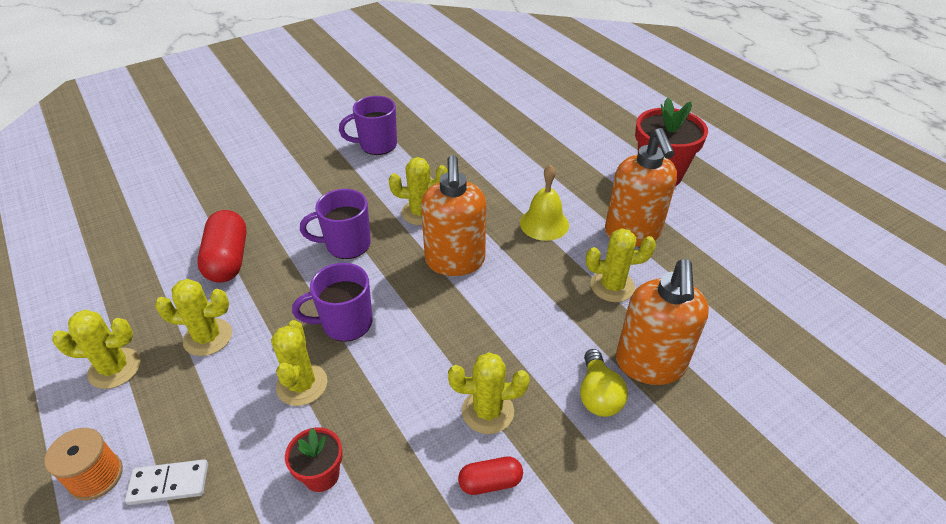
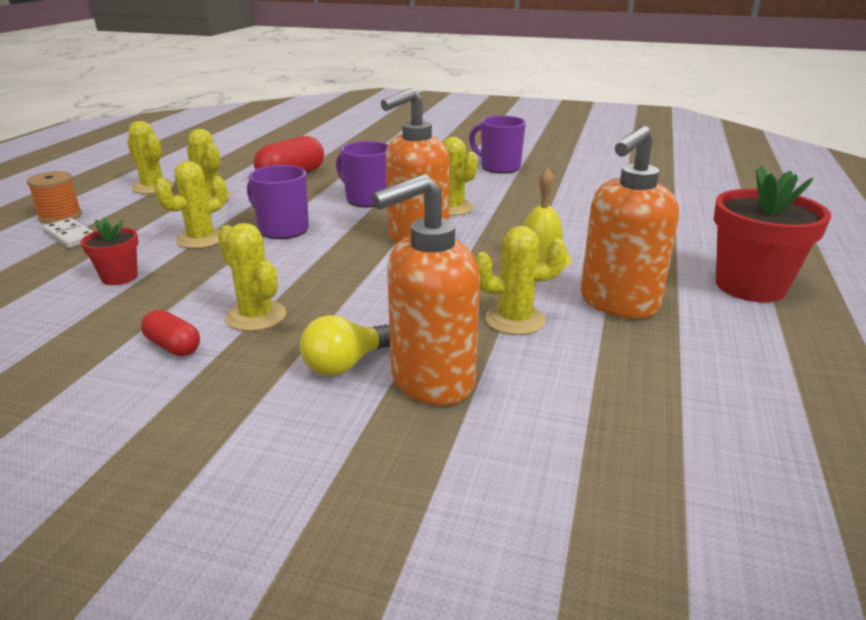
camera: 50 degrees right, 15 degrees down
yellow cactus [586,228,656,302] -> yellow cactus turned 45 degrees counterclockwise [475,226,567,335]

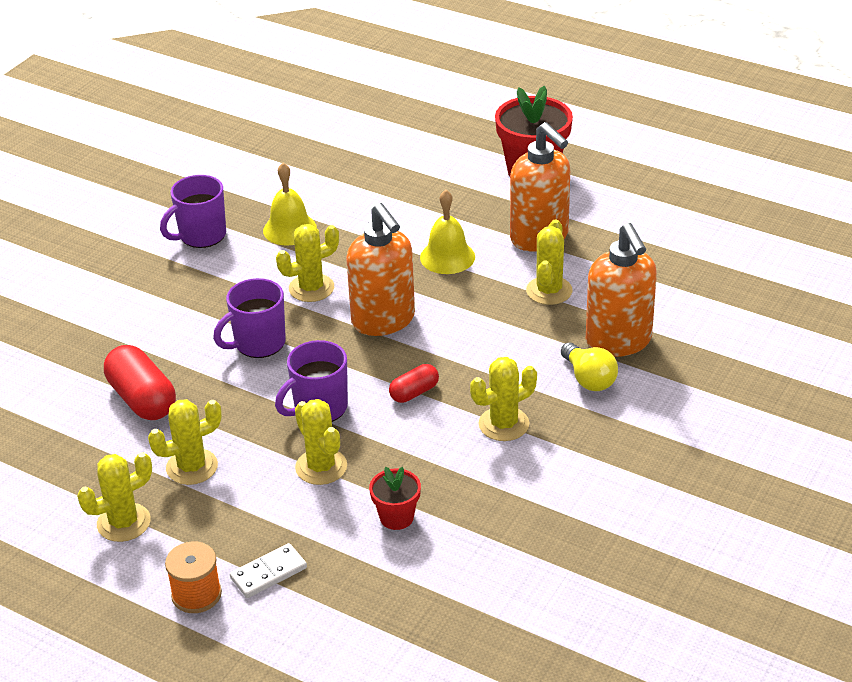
camera: 75 degrees left, 10 degrees up
red capsule [141,310,200,356] -> red capsule moved to [389,364,439,403]
none -> yellow bell [263,163,317,245]

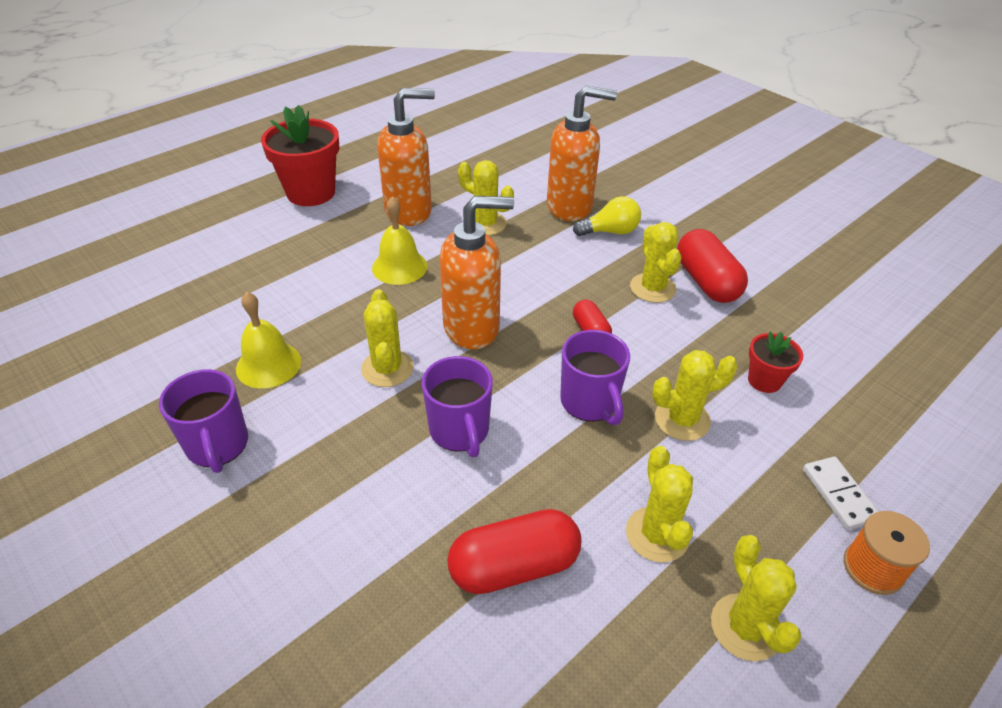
camera: 75 degrees left, 5 degrees up
none -> red capsule [677,229,748,303]

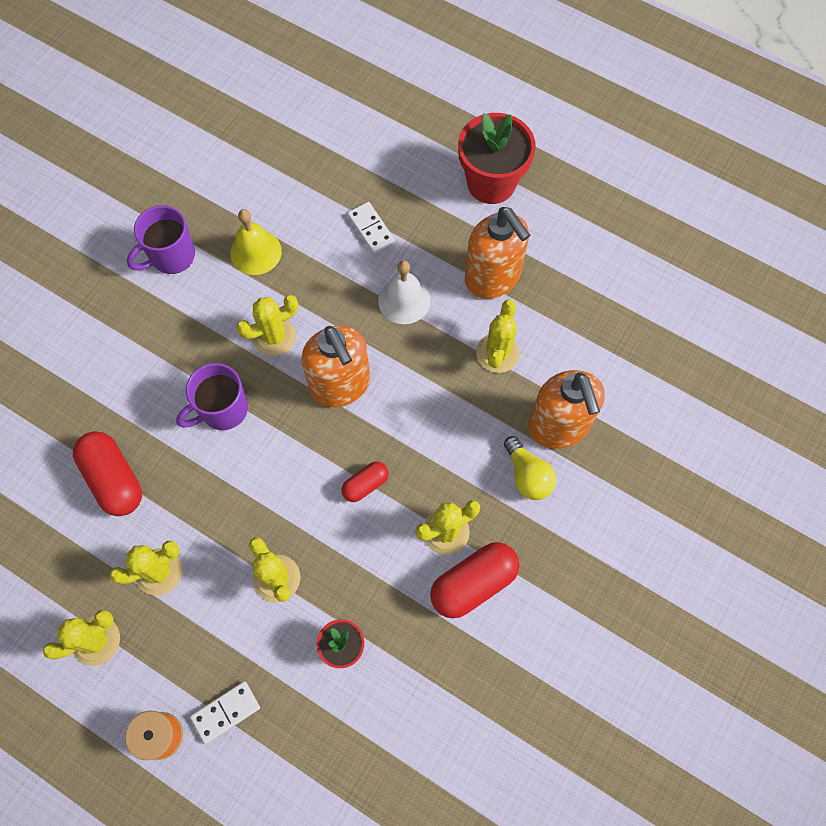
camera: 75 degrees right, 25 degrees up
yellow bell [372,196,427,285] -> white bell [378,260,430,324]
purple mug [560,330,630,425] -> none
none -> white domino [347,202,395,254]

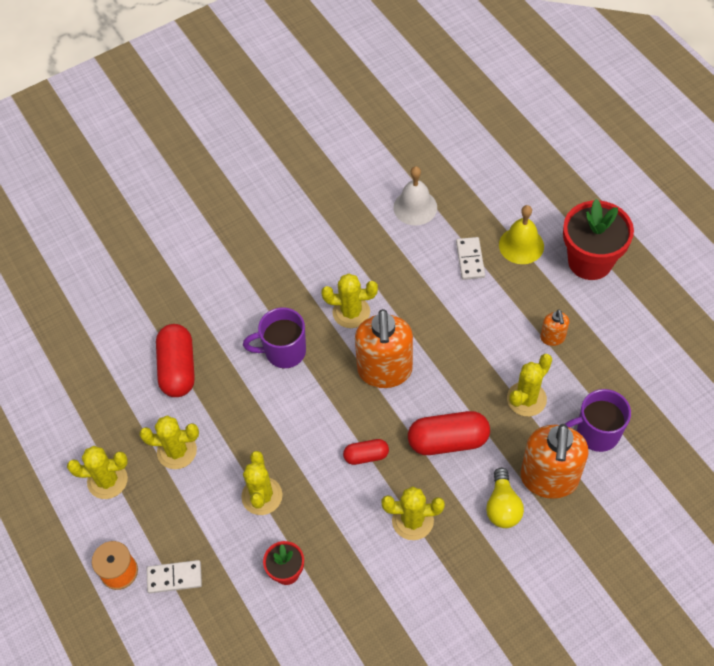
camera: 30 degrees right, 10 degrees down
purple mug [127,205,195,274] -> purple mug moved to [565,389,631,452]
yellow bell [230,209,282,275] -> yellow bell moved to [499,205,544,264]
white bell [378,260,430,324] -> white bell moved to [393,166,437,226]
red capsule [430,542,520,618] -> red capsule moved to [408,411,490,455]
orange soap dispenser [465,207,530,299] -> orange soap dispenser [540,309,569,346], size x0.47

